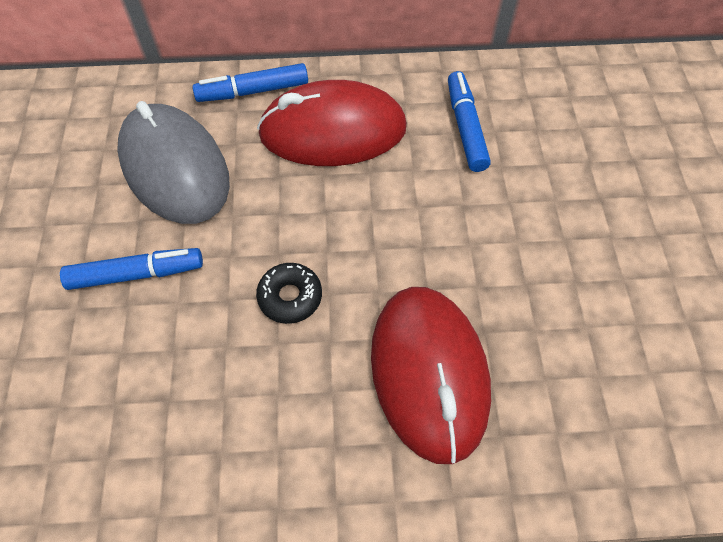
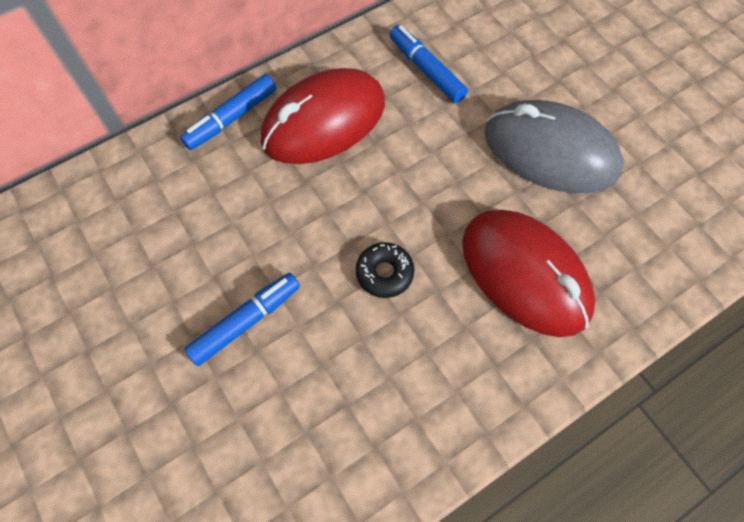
camera: 30 degrees left, 5 degrees up
grey mouse [117,101,230,224] -> grey mouse moved to [484,100,624,193]

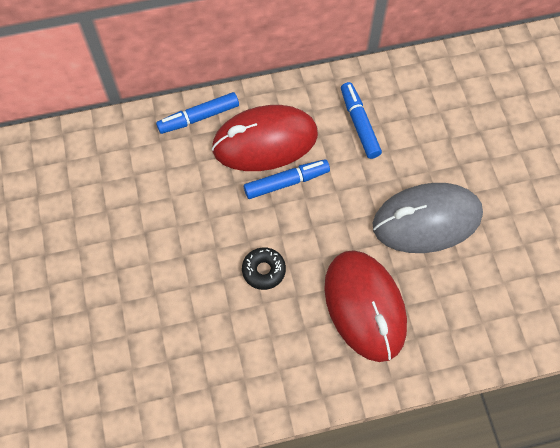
camera: 20 degrees right, 0 degrees up
blue marker [184,273,300,366] -> blue marker moved to [244,159,330,199]
grey mouse [484,100,624,193] -> grey mouse turned 60 degrees counterclockwise [373,183,483,253]

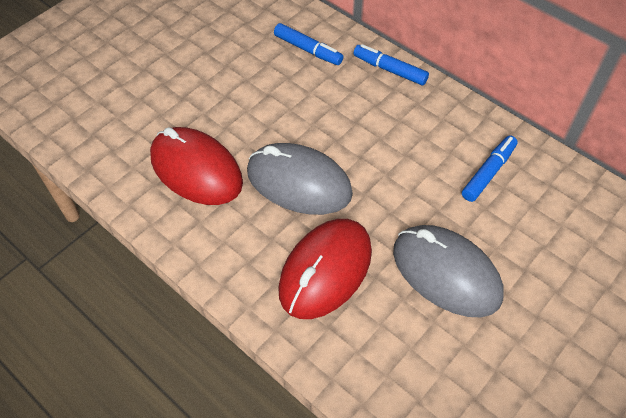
camera: 55 degrees right, 10 degrees down
red mouse [212,105,318,171] -> red mouse moved to [150,127,243,205]
black donut [242,247,286,290] -> grey mouse [247,143,353,215]
blue marker [244,159,330,199] -> blue marker moved to [274,23,343,65]

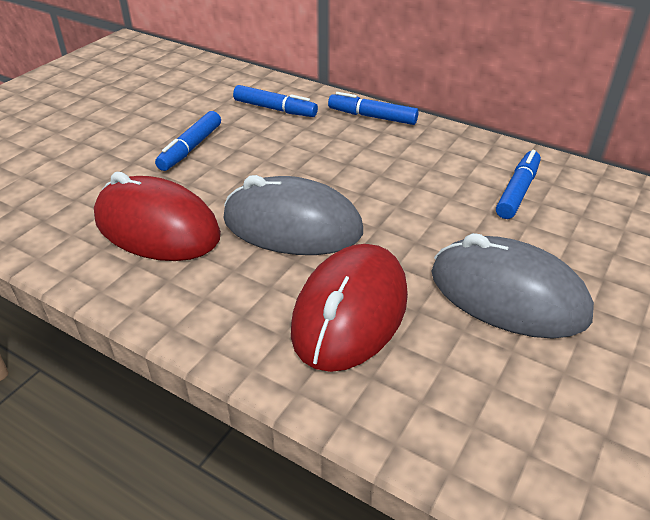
camera: 10 degrees left, 15 degrees down
none -> blue marker [155,111,221,171]

